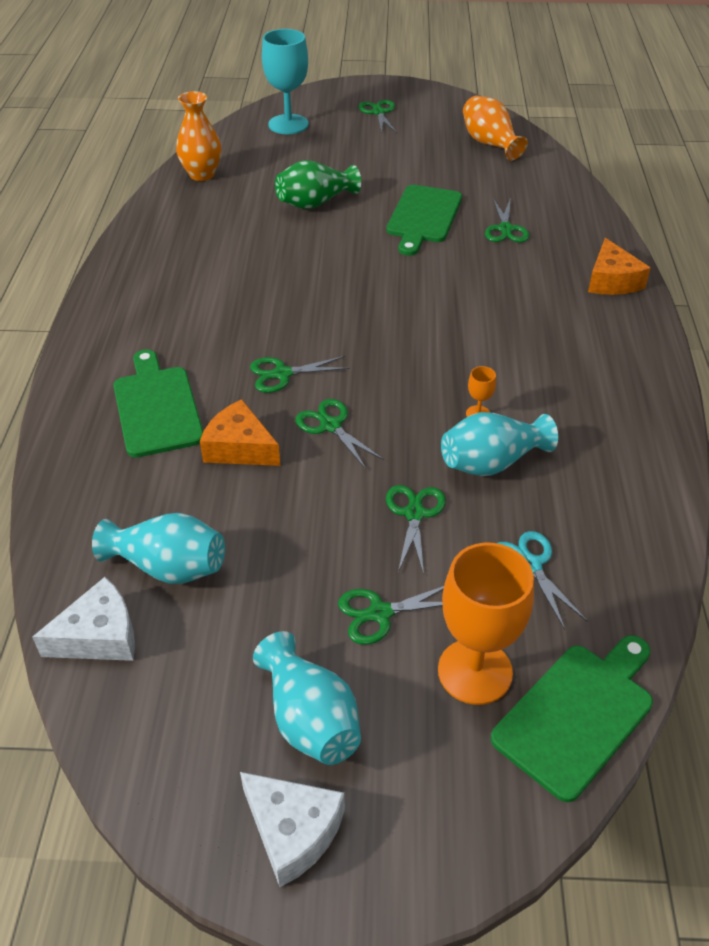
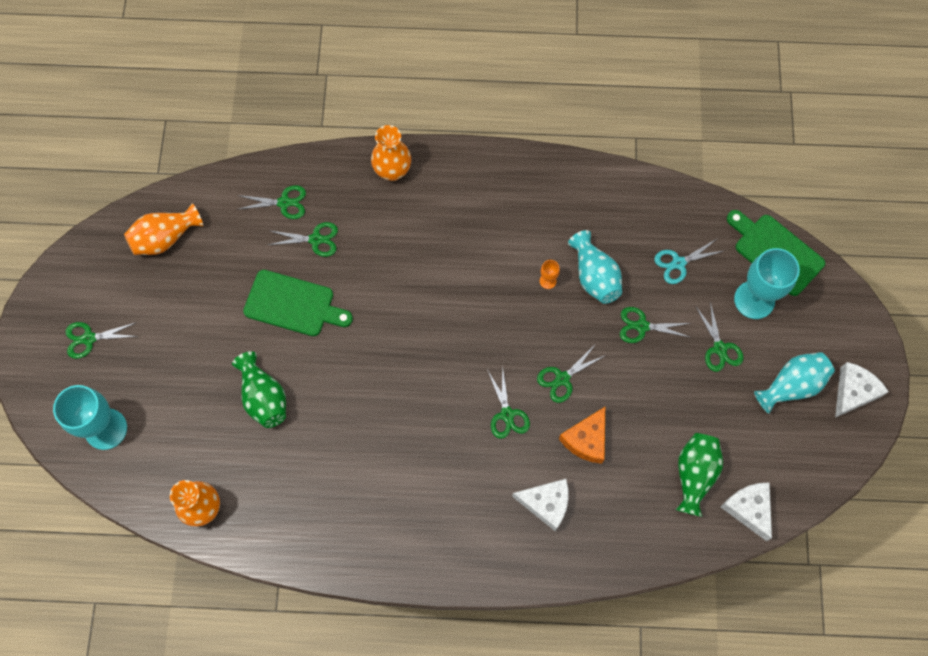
camera: 90 degrees left, 25 degrees up
turquoise vase [92,513,225,584] -> green vase [675,433,723,517]
green cutting board [113,349,203,458] -> white cheese [512,479,568,531]
orange goblet [438,543,534,705] -> turquoise goblet [734,248,800,319]
orange cheese [588,238,651,295] -> orange vase [371,125,411,181]
none -> green scissors [238,185,306,219]

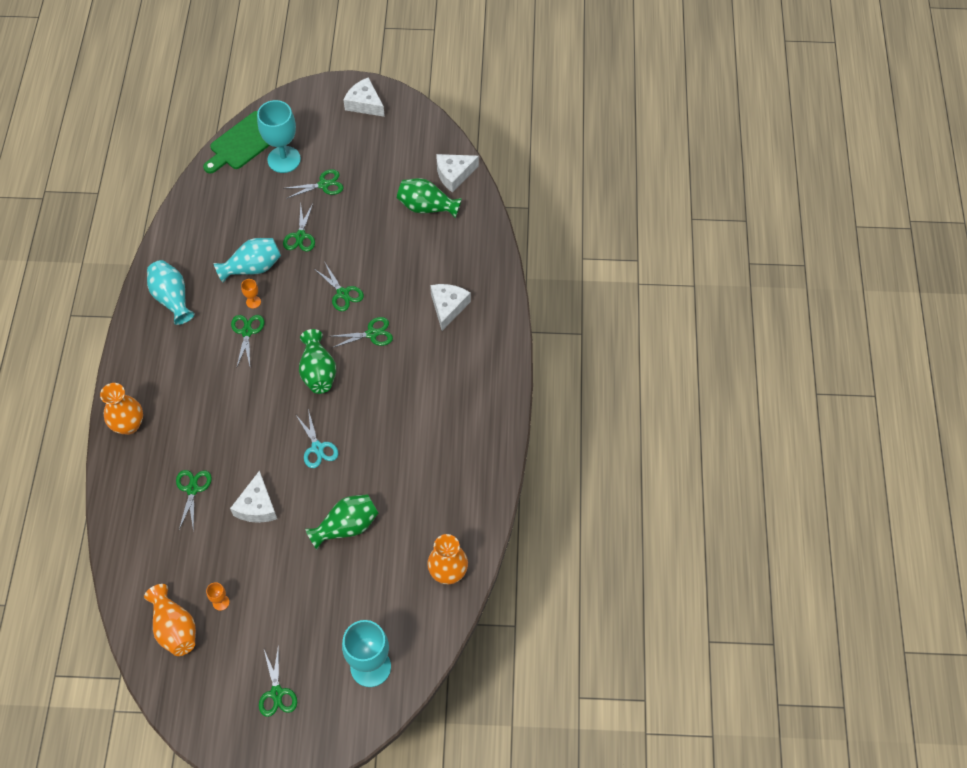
camera: 90 degrees left, 10 degrees down
green scissors [238,185,306,219] -> green scissors moved to [231,315,265,369]
green cutting board [243,270,353,336] -> white cheese [230,470,277,523]
orange cheese [559,407,605,464] -> none
turquoise scissors [654,238,723,284] -> turquoise scissors moved to [296,409,338,468]
turquoise vase [754,352,835,414] -> turquoise vase moved to [147,260,195,325]
none -> orange goblet [206,582,229,611]
none -> green vase [299,329,336,394]

